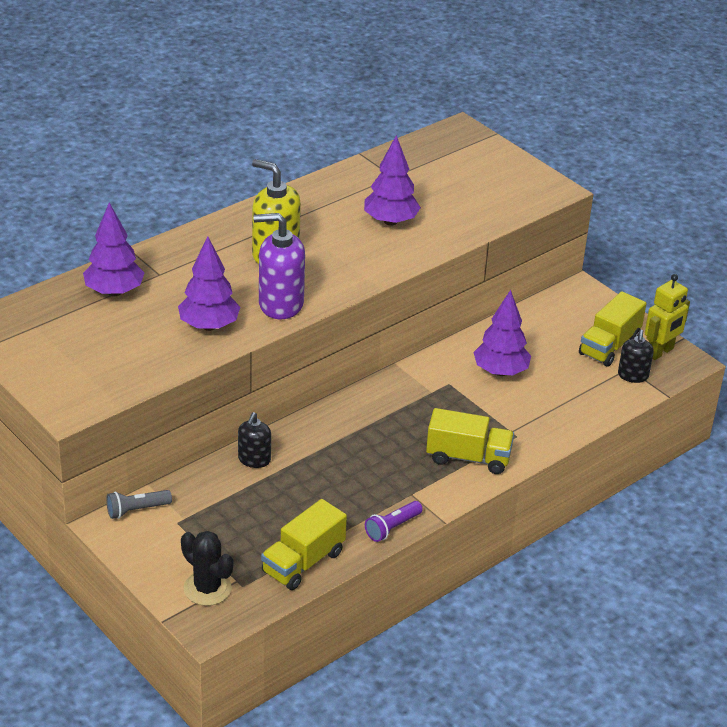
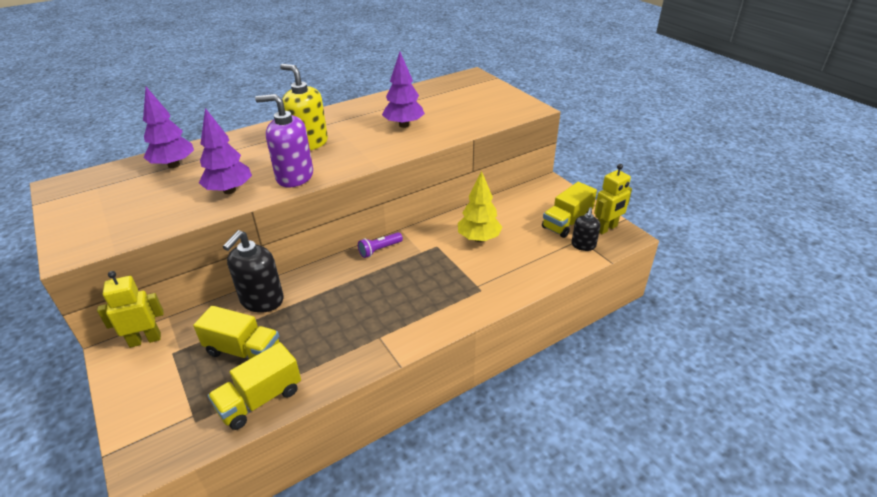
camera: 10 degrees right, 0 degrees up
grey flashlight [106,490,172,519] -> yellow robot [97,271,164,348]
black cactus [181,531,233,606] -> none
black soap dispenser [238,412,271,468] -> black soap dispenser [223,230,284,313], size x1.72
purple flashlight [365,501,423,542] -> purple flashlight moved to [358,232,403,258]
yellow truck [426,408,514,474] -> yellow truck moved to [193,305,280,359]
purple tree [473,290,531,376] -> yellow tree [458,171,502,242]

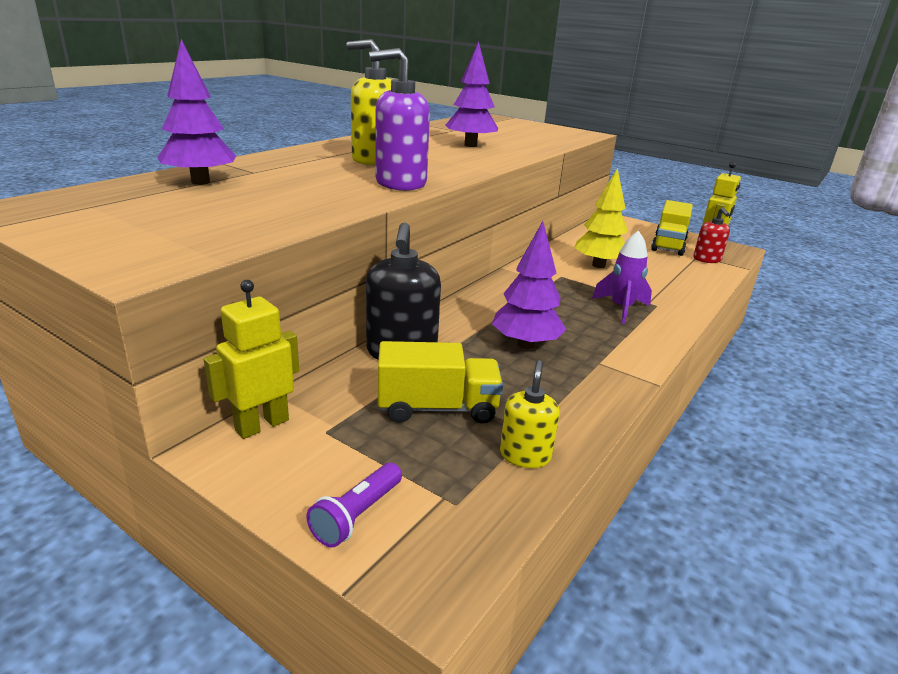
camera: 25 degrees left, 10 degrees down
purple tree [199,108,252,194] -> purple tree moved to [492,221,566,349]
yellow truck [208,342,301,430] -> yellow soap dispenser [500,360,560,468]
purple flashlight [358,232,403,258] -> purple flashlight moved to [306,463,402,547]
black soap dispenser [571,207,600,251] -> red soap dispenser [693,207,730,263]
none -> purple rocket [592,230,652,324]

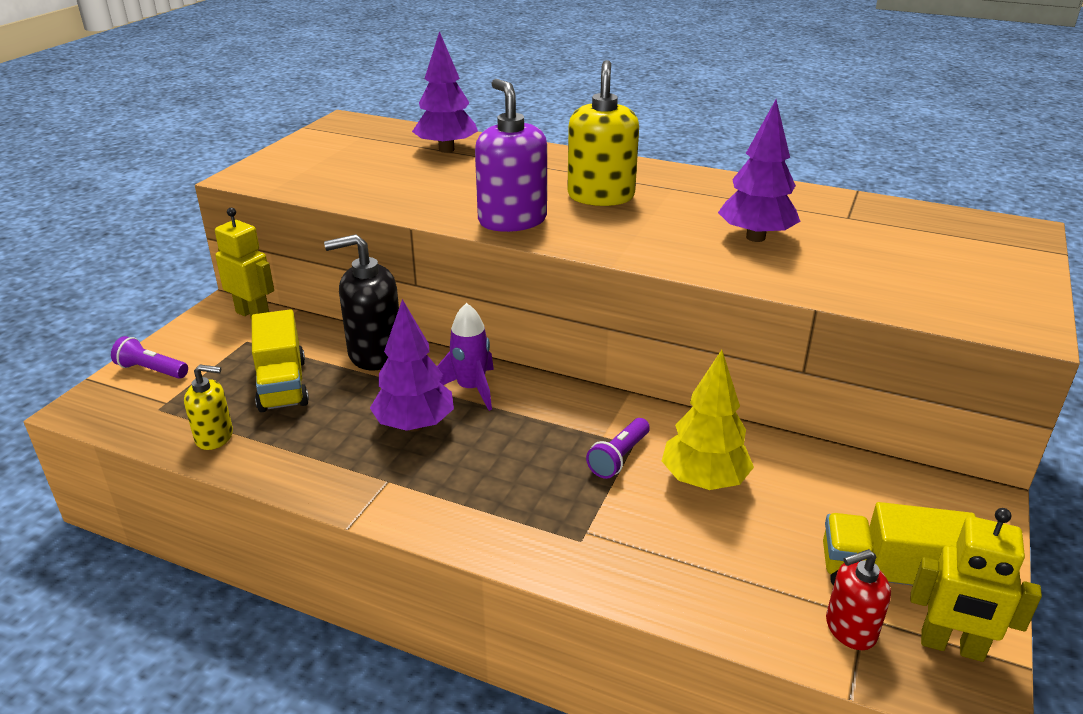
camera: 80 degrees right, 5 degrees up
purple rocket [592,230,652,324] -> purple rocket moved to [437,303,494,411]
none -> purple flashlight [586,418,650,479]

